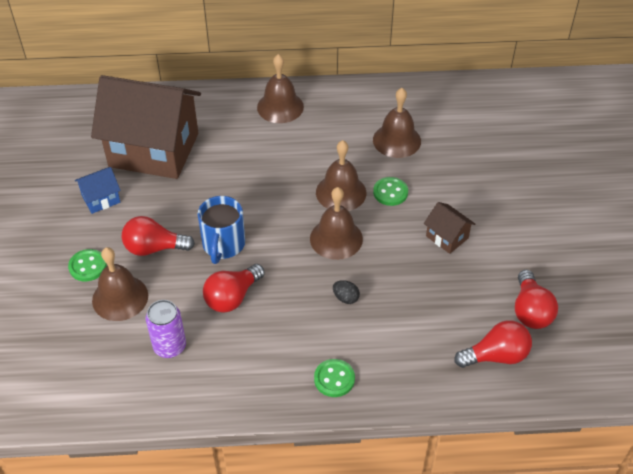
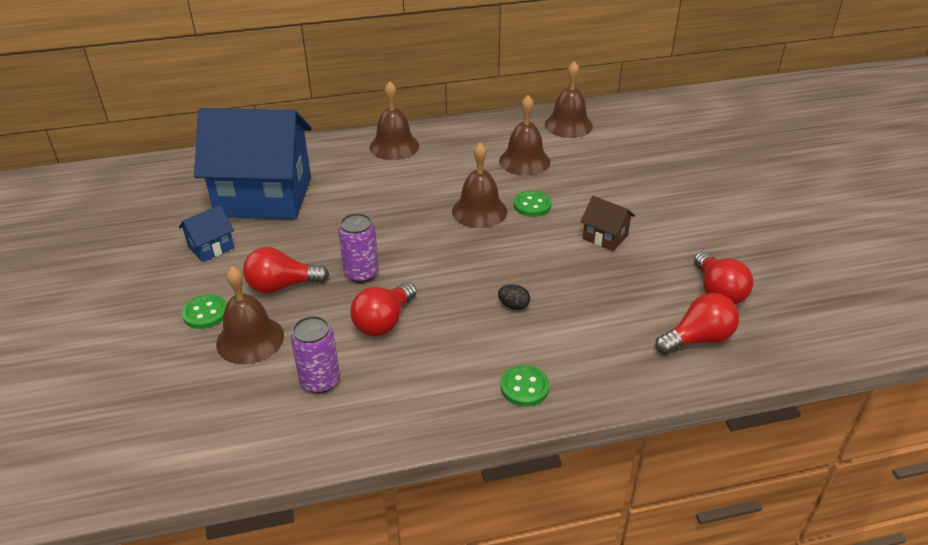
camera: 10 degrees left, 10 degrees down
brown house [91,75,201,179] -> blue house [194,108,312,219]
blue mug [198,196,245,264] -> purple can [338,213,379,283]
brown bell [310,187,363,260] -> brown bell moved to [545,61,593,138]

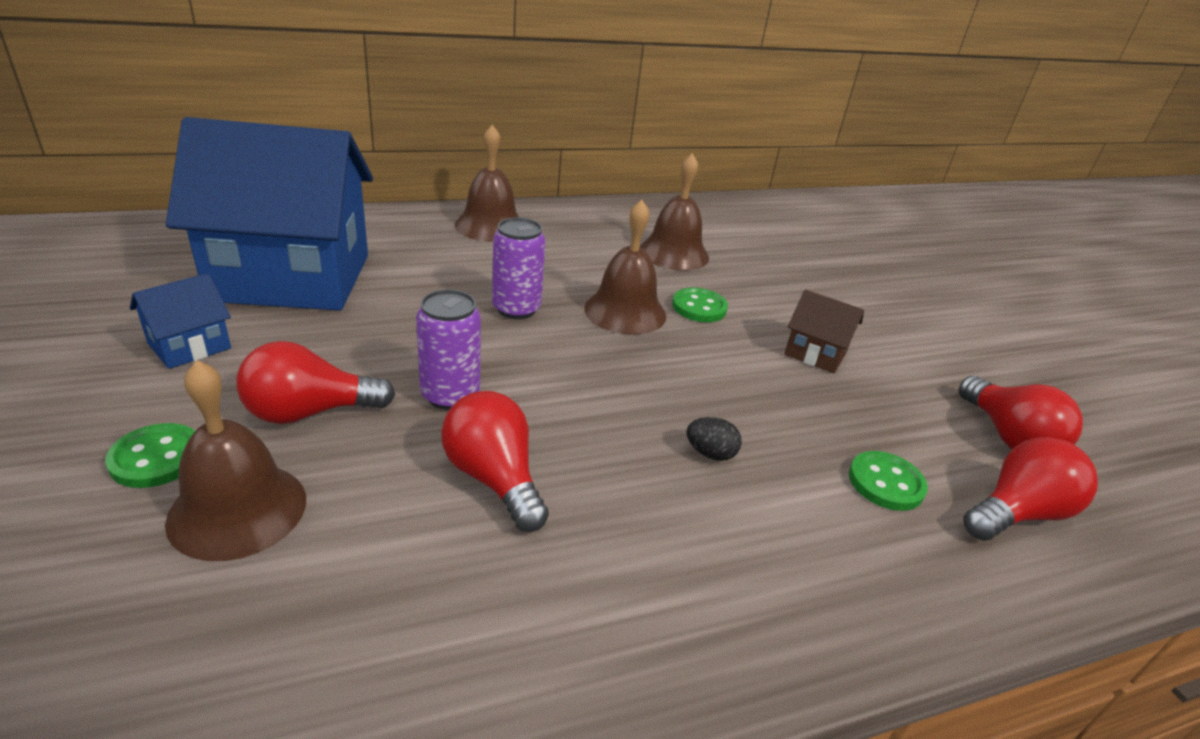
camera: 10 degrees left, 5 degrees down
purple can [291,316,340,394] -> purple can moved to [492,217,546,319]
red light bulb [350,282,417,336] -> red light bulb turned 120 degrees clockwise [441,391,549,532]
green button [501,365,549,406] -> green button moved to [849,451,928,511]
brown bell [545,61,593,138] -> none

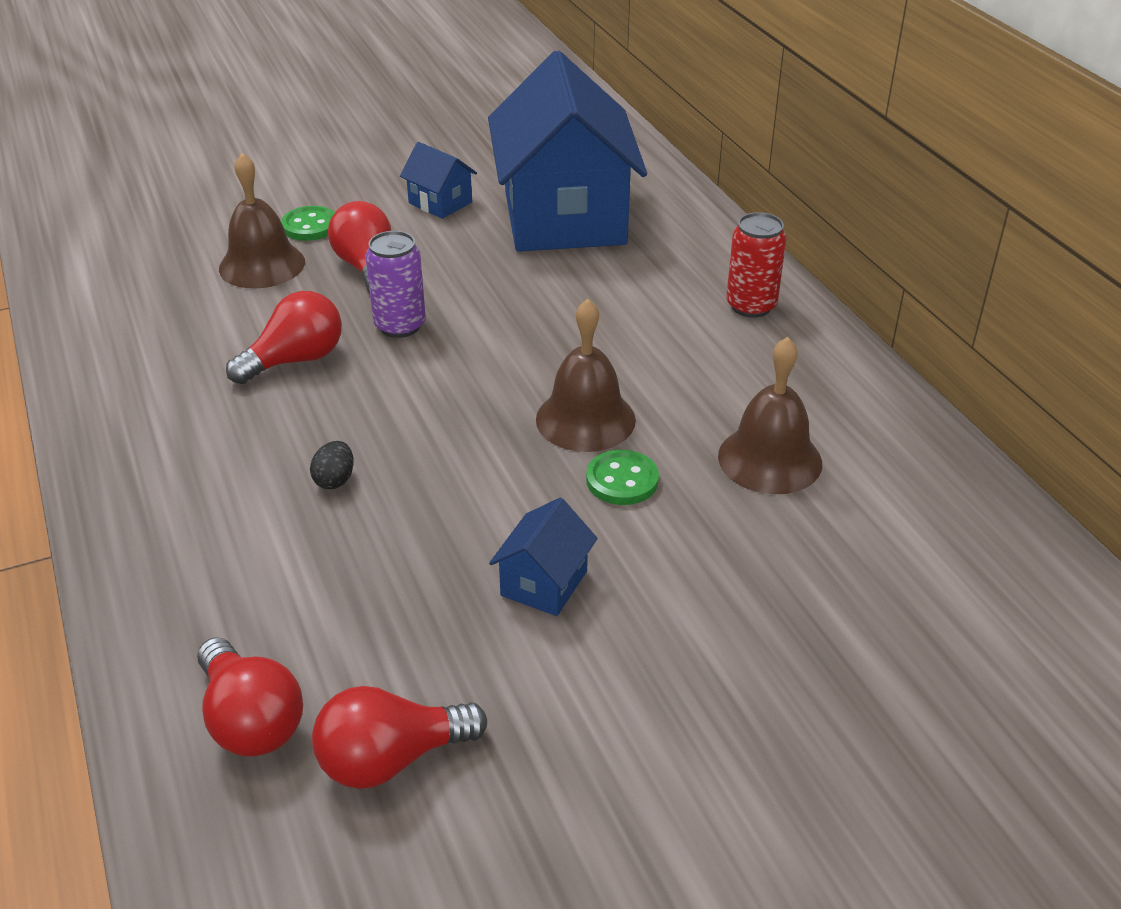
camera: 90 degrees right, 5 degrees up
brown bell [455,125,520,242] -> red can [726,212,786,318]
purple can [492,217,546,319] -> none
brown house [784,290,864,373] -> blue house [489,498,598,616]
green button [849,451,928,511] -> none

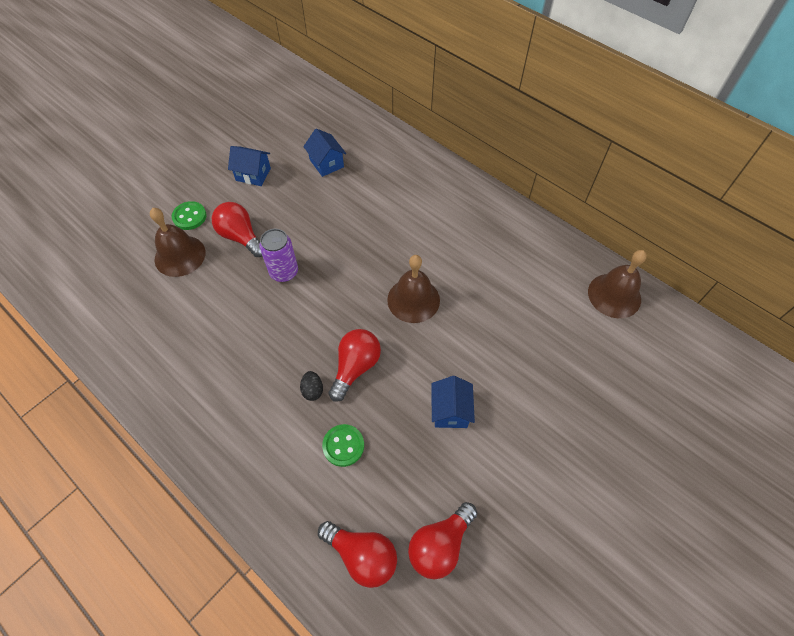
camera: 25 degrees left, 20 degrees up
red light bulb [226,291,342,384] -> red light bulb moved to [328,329,381,402]
blue house [488,51,647,252] -> blue house [303,129,346,177], size x0.40
green button [586,450,659,505] -> green button moved to [322,424,364,467]
brown bell [718,337,822,494] -> brown bell moved to [588,250,647,318]
red can [726,212,786,318] -> none

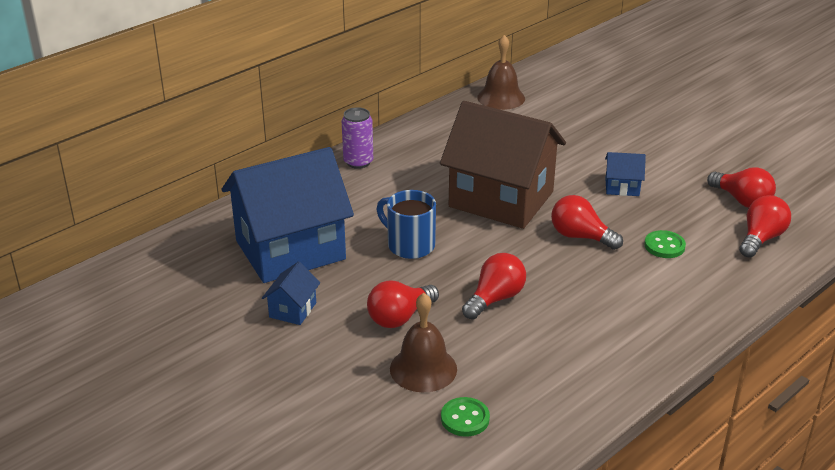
camera: 85 degrees left, 25 degrees down
green button [172,201,207,230] -> green button moved to [441,397,490,437]
purple can [259,229,298,282] -> purple can moved to [342,107,373,169]
black egg [300,371,323,401] -> none
blue house [303,129,346,177] -> blue house [221,147,354,283], size x2.47
brown bell [387,255,440,323] -> brown house [440,101,566,229]
none -> blue mug [376,190,436,259]
none -> red light bulb [462,253,526,319]

